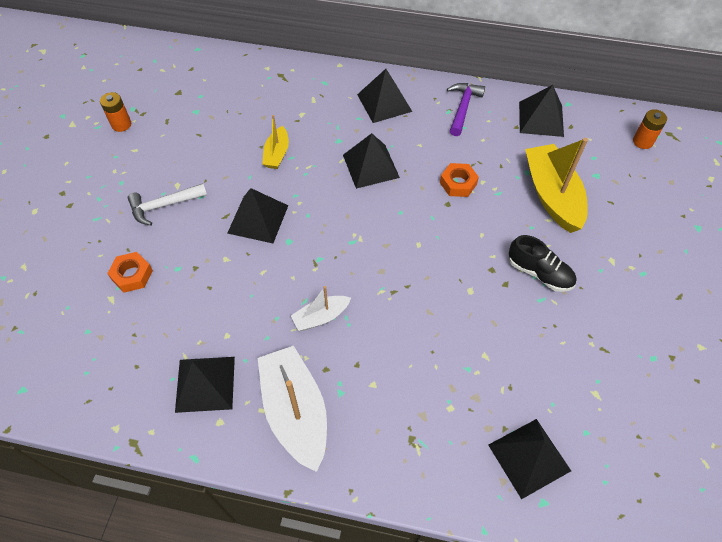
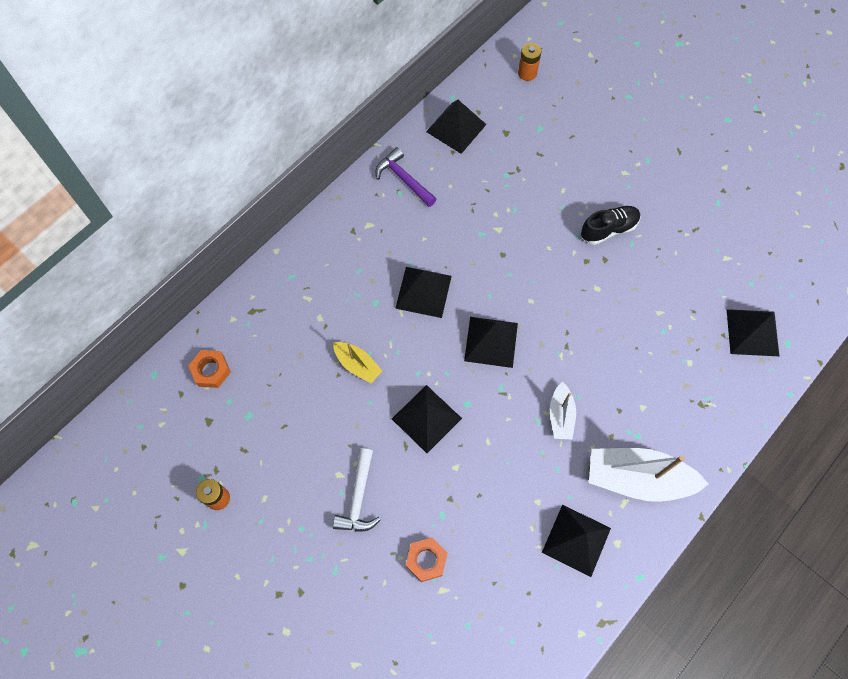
camera: 60 degrees left, 10 degrees up
black pyramid [357,69,412,123] -> black pyramid moved to [464,317,518,368]
orange nut [440,163,479,197] -> orange nut moved to [188,350,231,388]
yellow boat [525,138,588,233] -> none

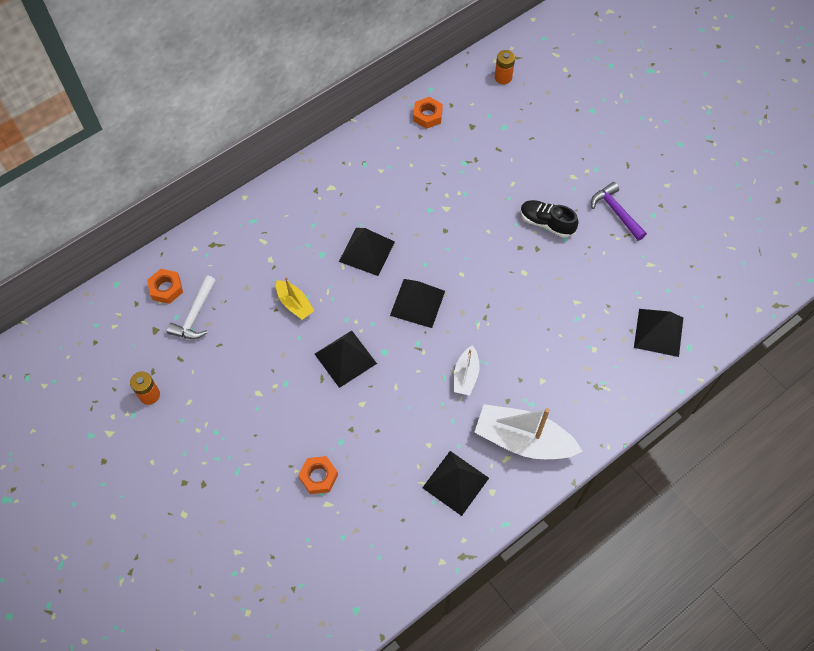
camera: 10 degrees right, 5 degrees down
white hammer [333,448,381,532] -> white hammer moved to [167,275,216,339]
purple hammer [375,147,436,207] -> purple hammer moved to [591,182,647,241]
black pyramid [426,100,487,154] -> orange nut [413,97,443,129]
black shoe [581,206,641,245] -> black shoe turned 135 degrees counterclockwise [520,200,579,238]

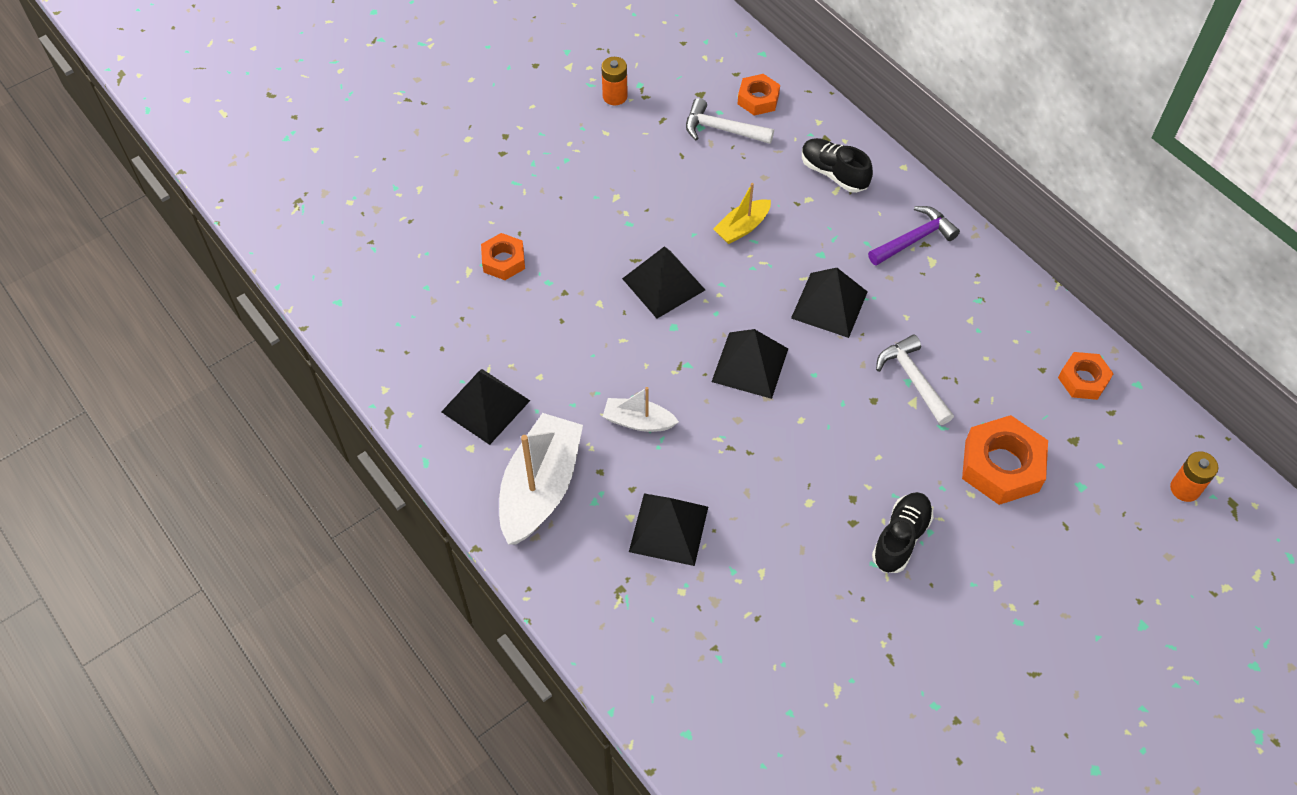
camera: 90 degrees right, 5 degrees down
purple hammer [591,182,647,241] -> purple hammer moved to [868,206,960,266]
black pyramid [634,309,683,357] -> black pyramid moved to [629,493,708,566]
none -> black shoe [802,138,873,193]
none -> white hammer [876,335,954,425]
none -> orange nut [962,415,1048,505]

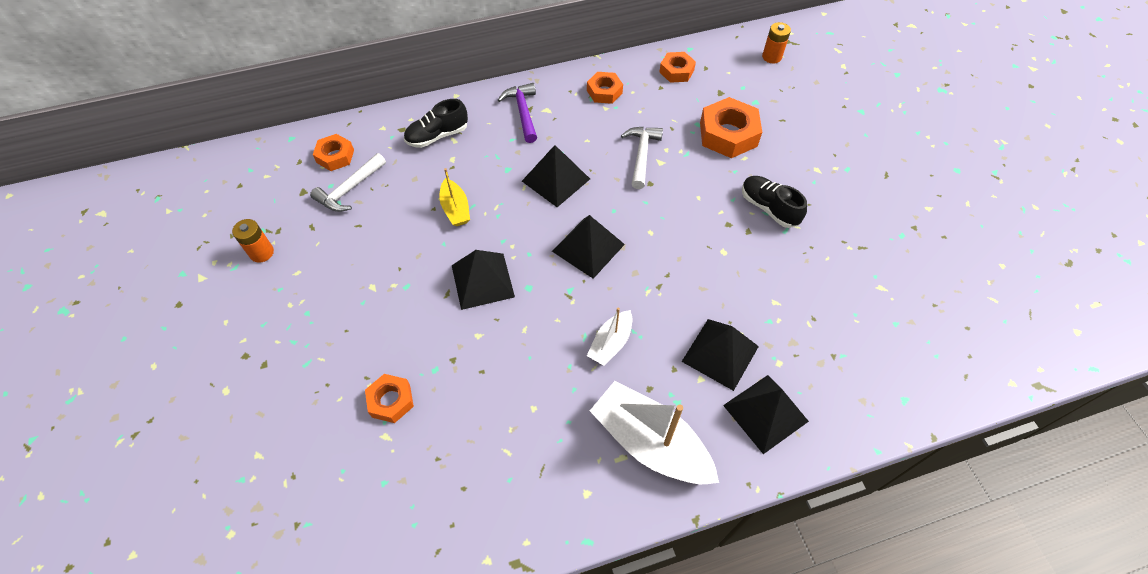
camera: 70 degrees left, 0 degrees up
black pyramid [441,369,530,445] -> black pyramid moved to [723,375,809,454]
white hammer [876,335,954,425] -> white hammer turned 105 degrees clockwise [621,127,663,189]
none -> orange nut [587,72,623,104]

